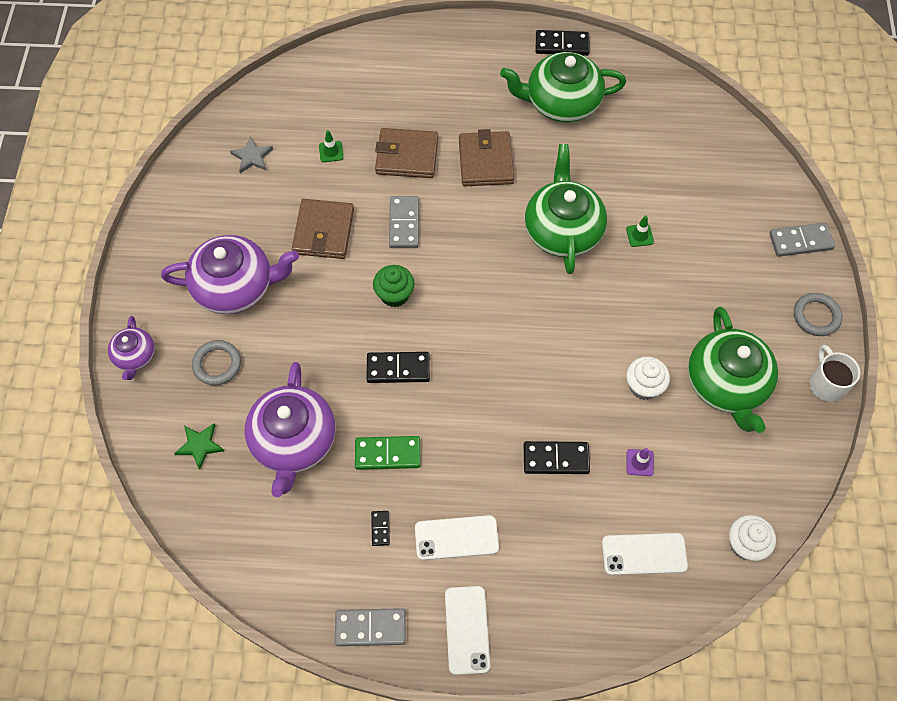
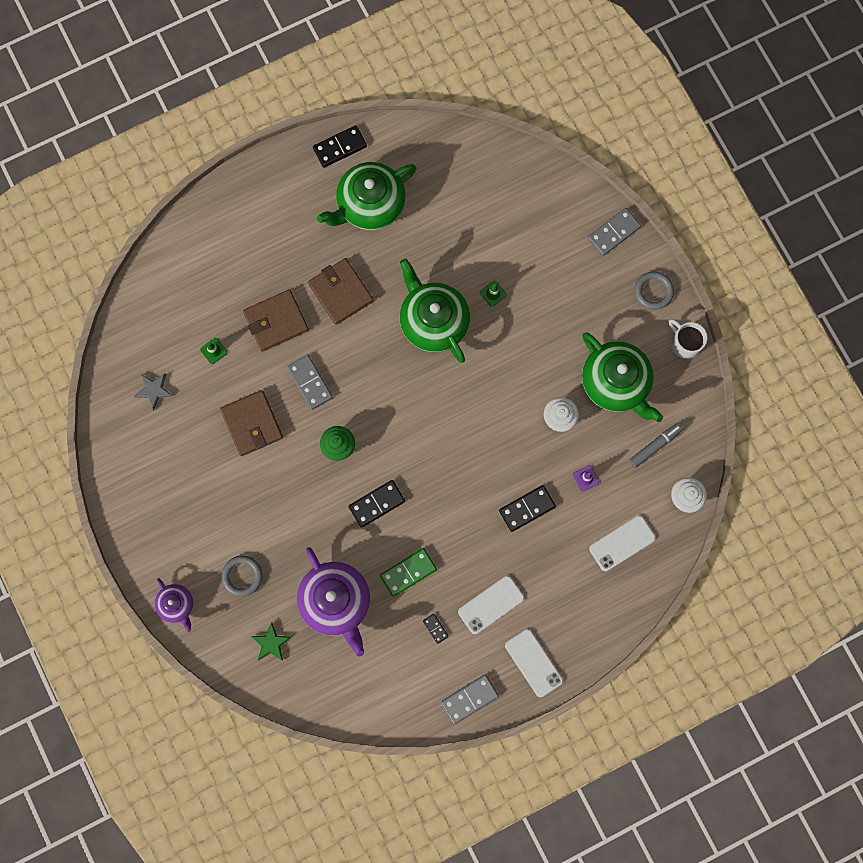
camera: 30 degrees left, 15 degrees up
purple teapot [161,235,299,314] -> none
none -> grey marker [629,422,684,468]

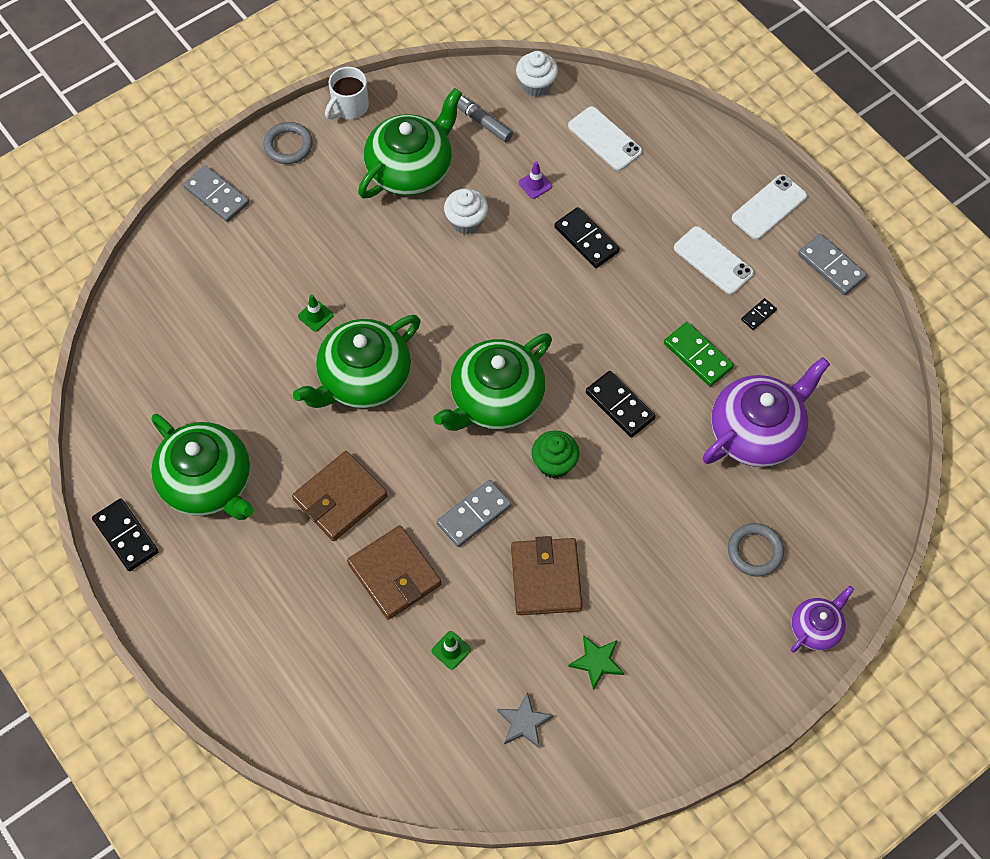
camera: 100 degrees left, 15 degrees down
brown wallet [220,390,283,456] -> brown wallet turned 60 degrees counterclockwise [511,536,582,615]
green star [251,622,291,661] -> green star moved to [568,635,624,690]
none -> green teapot [433,333,552,431]

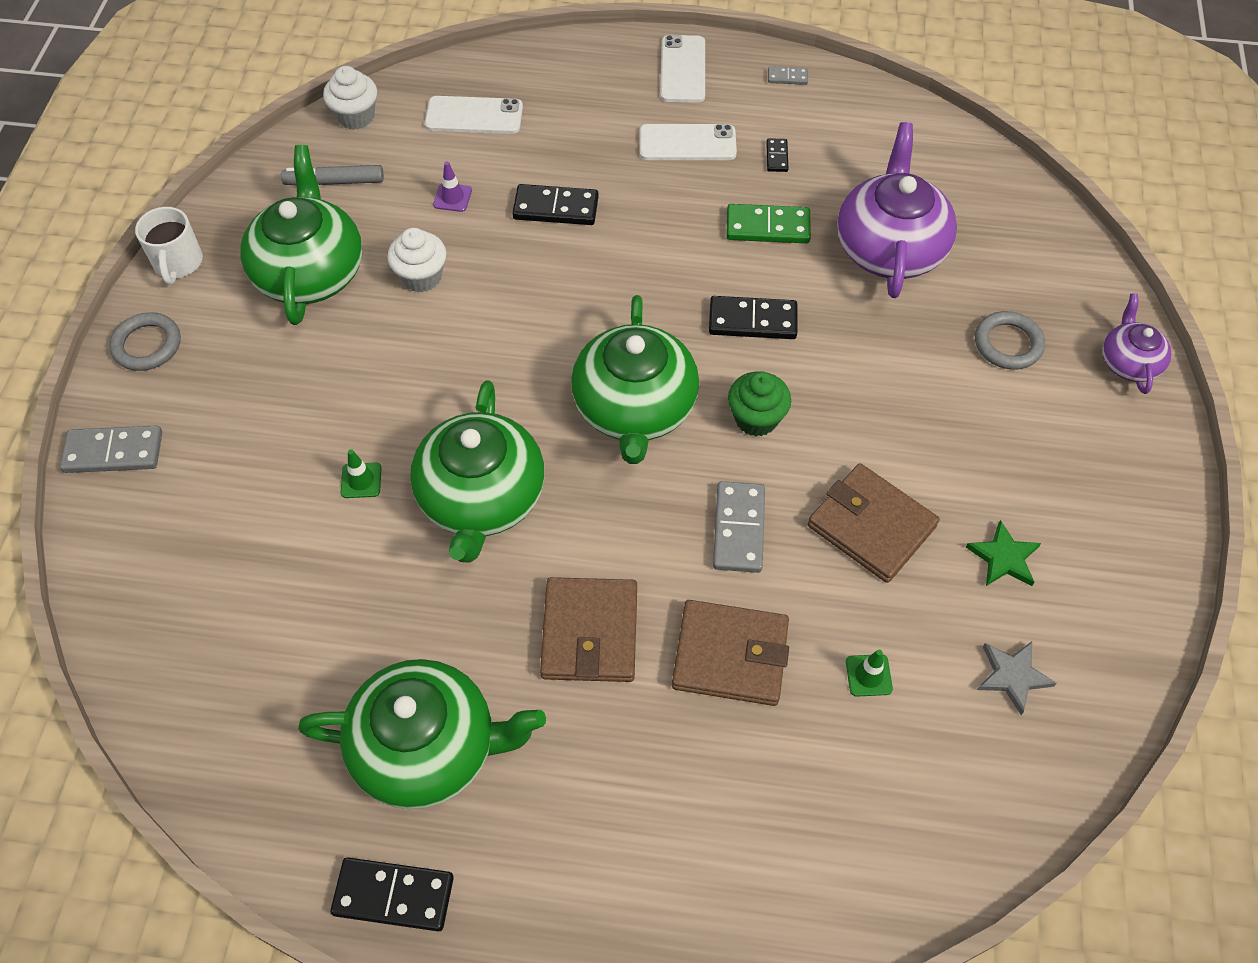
camera: 45 degrees left, 5 degrees down
grey domino [798,234,867,295] -> grey domino [768,66,808,85], size x0.52

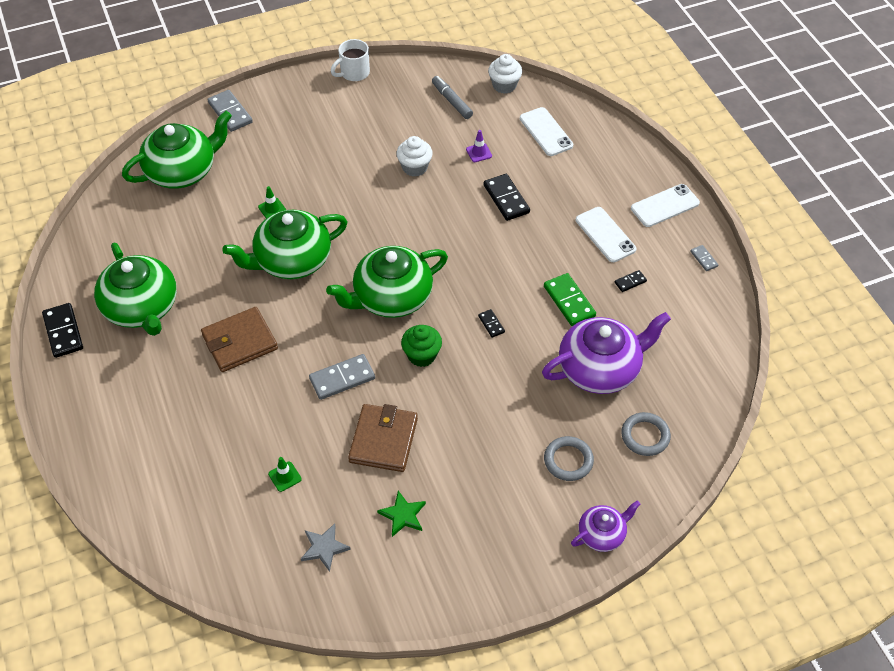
camera: 60 degrees right, 5 degrees down
grey ring [109,312,181,371] -> grey ring moved to [621,412,671,456]
green teapot [240,145,362,325] -> green teapot moved to [122,111,232,189]
brown wallet [672,600,789,706] -> none
black domino [709,296,797,339] -> black domino [478,309,505,338], size x0.52

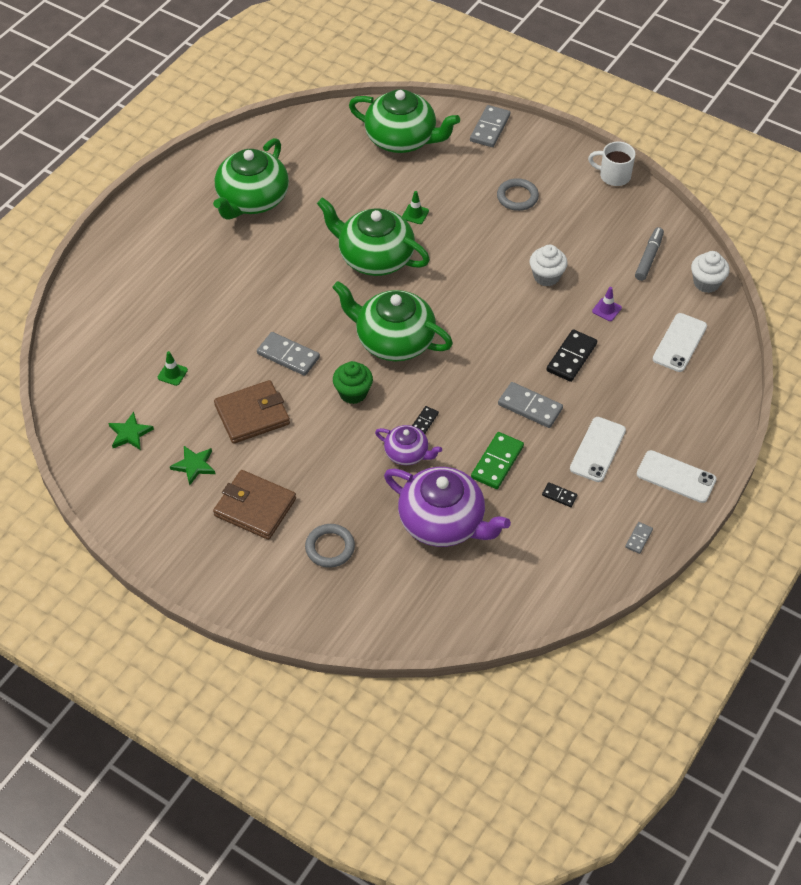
camera: 55 degrees right, 0 degrees up
black domino [42,303,83,358] -> none
brown wallet [201,307,278,372] -> brown wallet moved to [213,470,296,540]
grey star [301,524,351,572] -> green star [108,412,154,450]
purple teapot [571,500,641,552] -> purple teapot moved to [375,425,442,465]
grey ring [621,412,671,456] -> grey ring moved to [497,178,539,211]
none -> grey domino [498,382,563,428]

